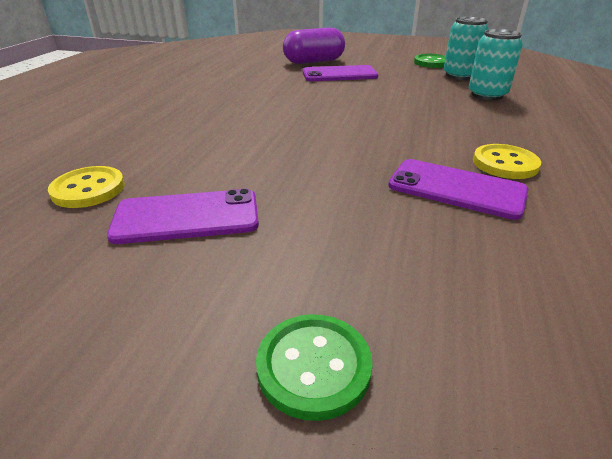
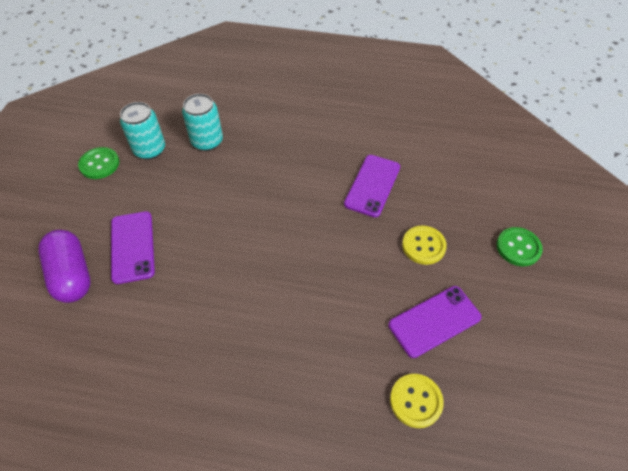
camera: 95 degrees left, 20 degrees up
purple phone [107,188,259,244] -> purple phone turned 75 degrees clockwise [388,286,482,358]
yellow button [473,144,541,179] -> yellow button moved to [402,226,447,265]

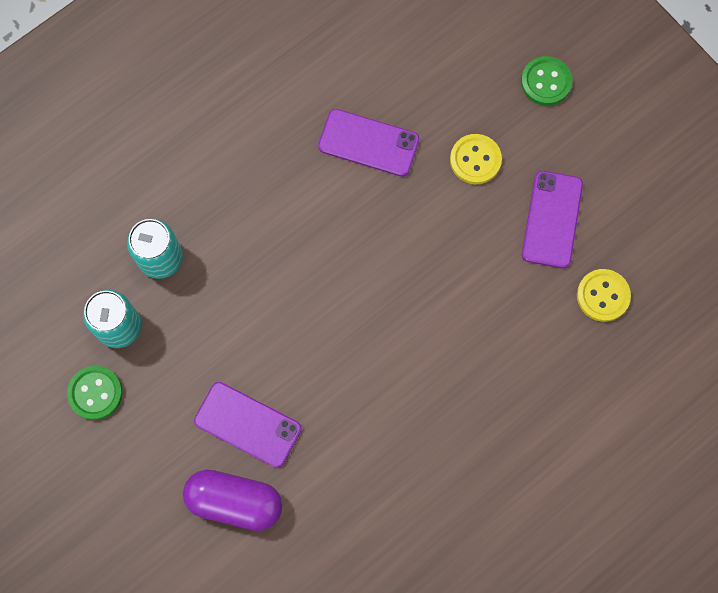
camera: 50 degrees left, 20 degrees up
purple phone [344,155,400,217] -> purple phone turned 45 degrees counterclockwise [318,109,419,177]

